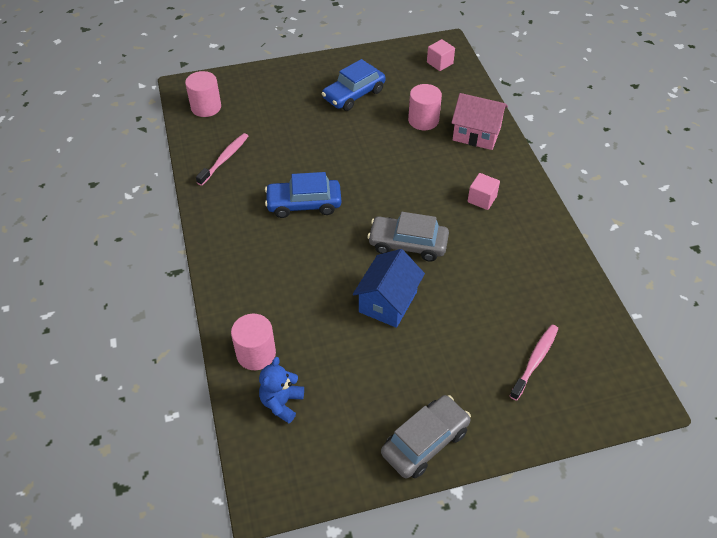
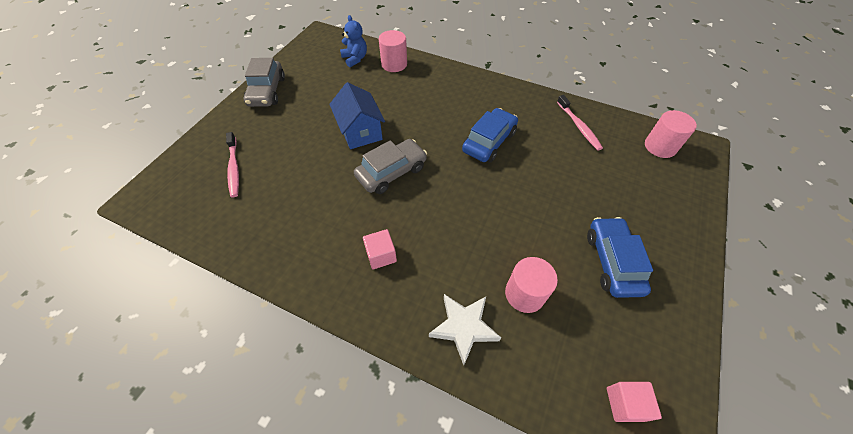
camera: 130 degrees right, 5 degrees up
pink house [451,93,508,150] -> white star [429,294,501,365]

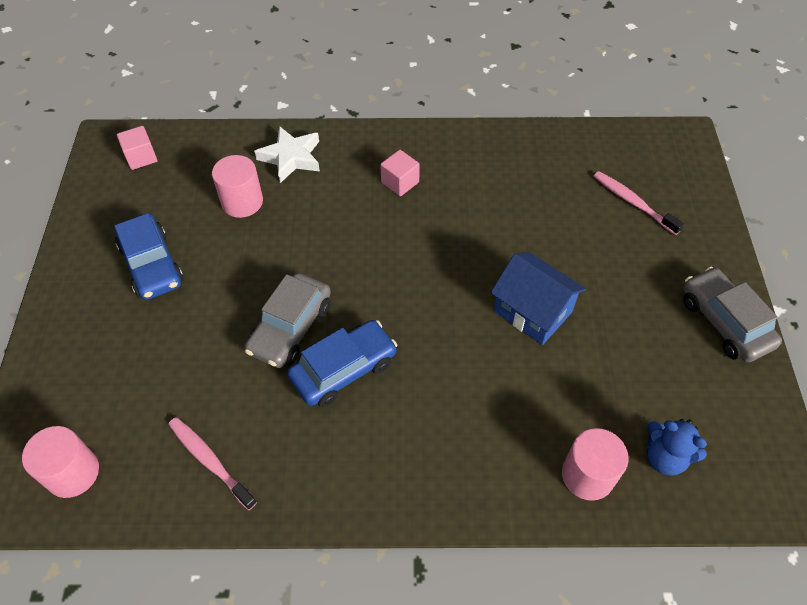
camera: 155 degrees right, 0 degrees up
grey car [354,139,427,194] -> grey car moved to [245,273,331,368]
blue car [462,108,518,163] -> blue car turned 135 degrees counterclockwise [287,320,397,407]

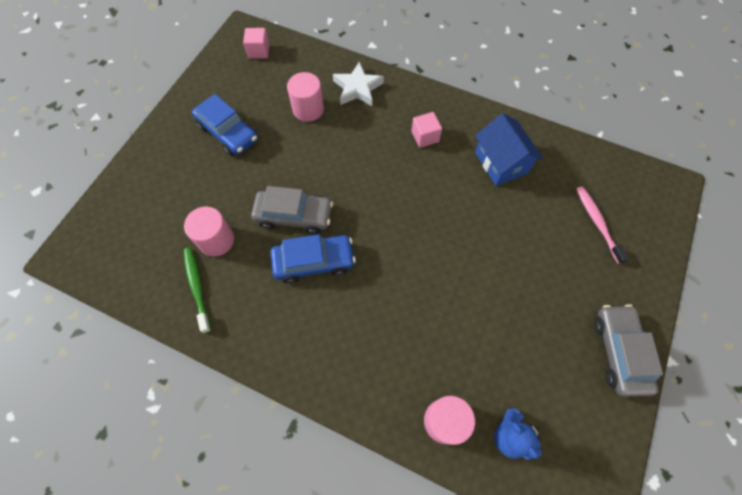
camera: 25 degrees right, 10 degrees up
pink cylinder [22,426,99,498] -> pink cylinder moved to [184,207,234,256]
blue car [114,213,183,300] -> blue car turned 45 degrees counterclockwise [192,94,258,156]
pink toothbrush [168,417,257,510] -> green toothbrush [183,247,211,333]
grey car [245,273,331,368] -> grey car turned 135 degrees counterclockwise [251,186,333,234]
blue house [490,252,586,345] -> blue house moved to [475,113,543,186]

